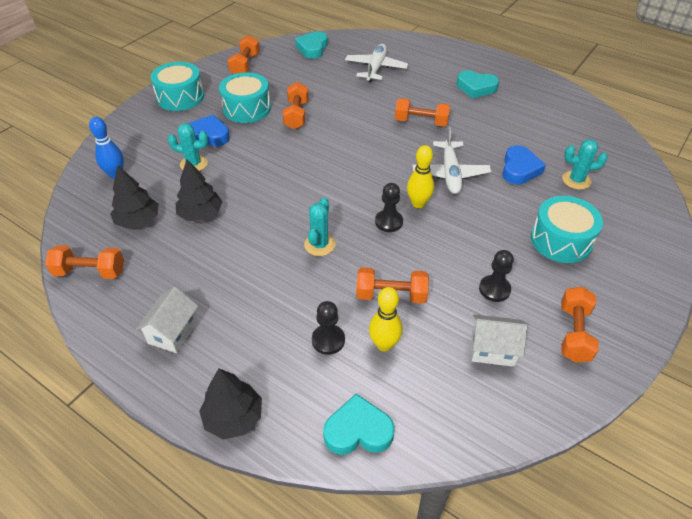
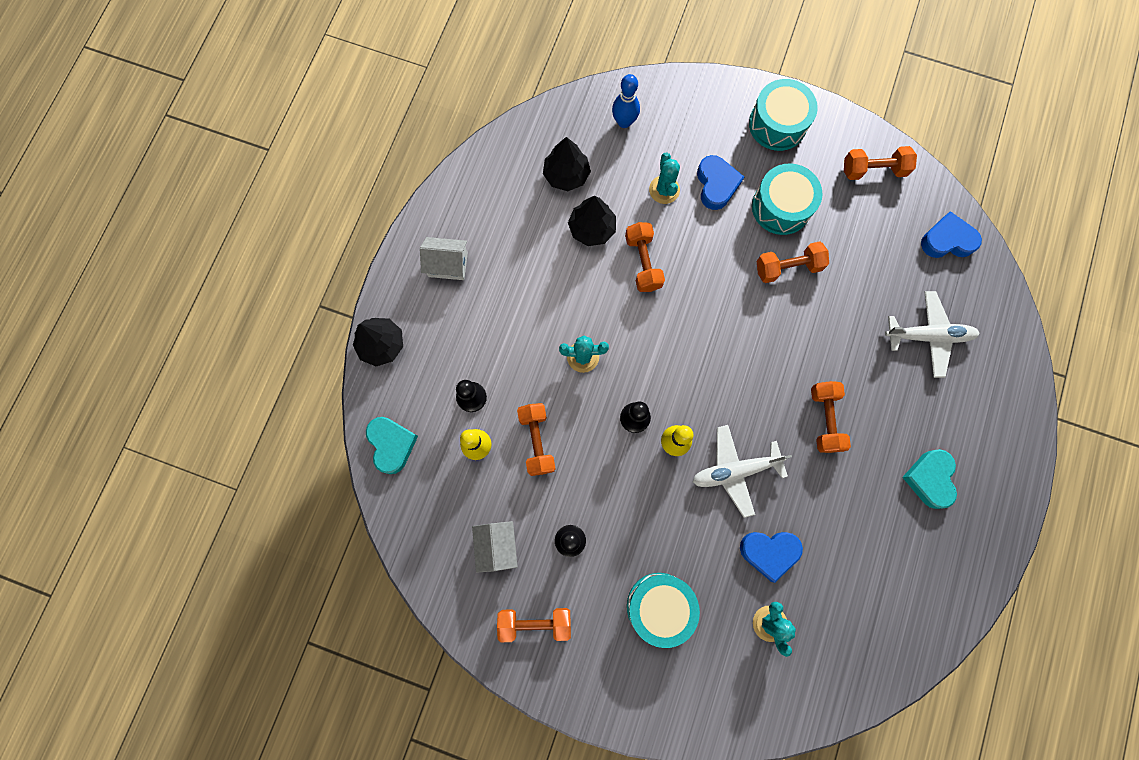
camera: 75 degrees right, 30 degrees up
orange dumbbell [45,245,124,279] -> orange dumbbell moved to [625,222,665,292]
turquoise heart [295,31,328,59] -> blue heart [921,211,982,258]

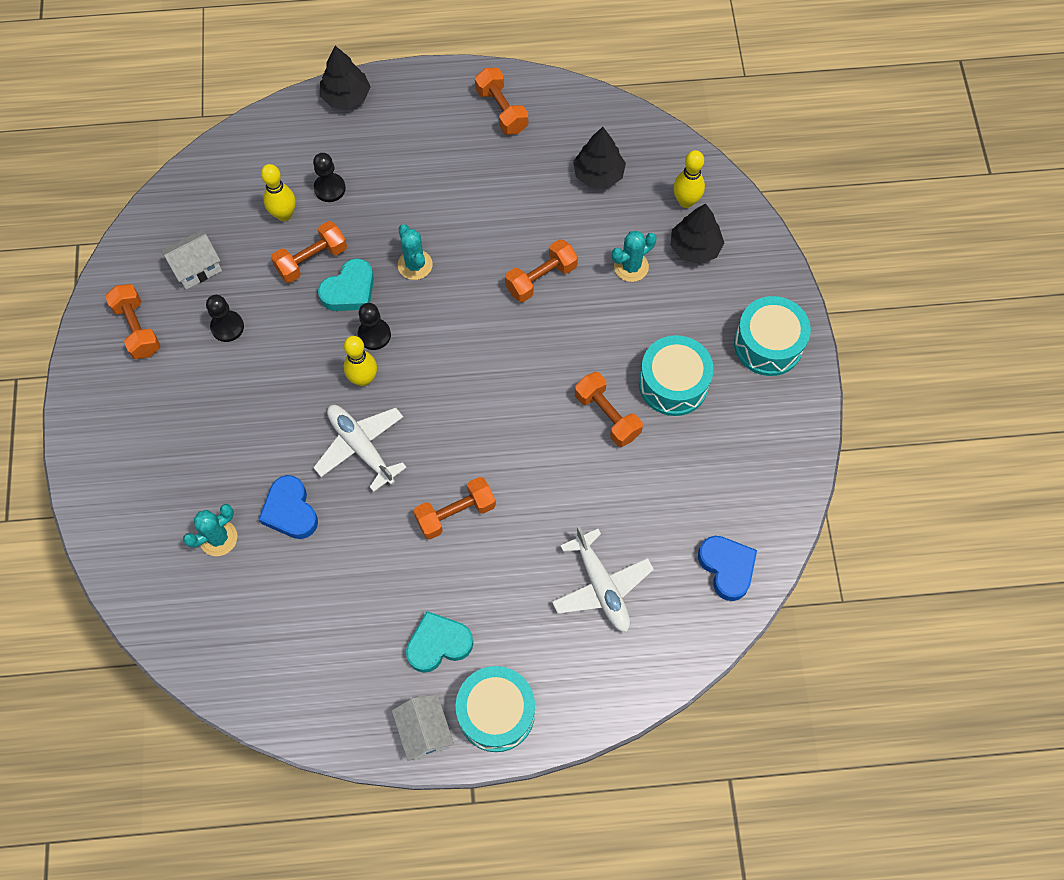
camera: 65 degrees right, 10 degrees down
turquoise heart [366,417,418,474] -> turquoise heart moved to [318,258,374,311]
white house [420,237,468,280] -> white house moved to [392,694,454,761]
black tree [568,196,616,246] -> black tree moved to [670,203,724,264]
blue bowling pin [612,74,640,128] -> yellow bowling pin [673,150,705,208]
turquoise drum [627,573,700,648] -> turquoise drum moved to [456,666,535,752]
blue heart [697,155,744,210] -> none
orange dumbbell [844,146,917,180] -> orange dumbbell moved to [475,68,528,135]

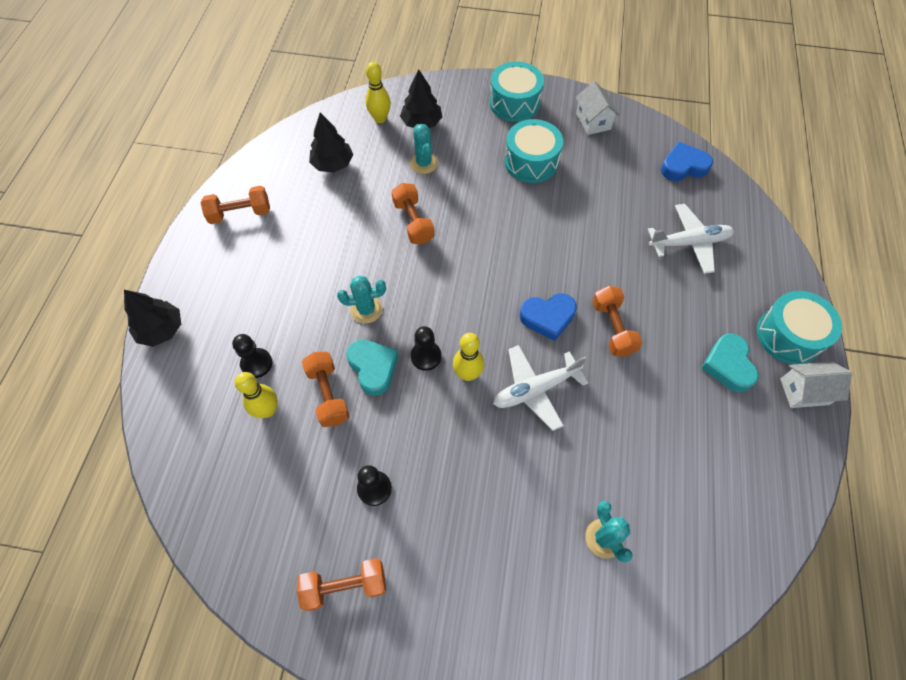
camera: 75 degrees left, 5 degrees down
white house [161,230,222,289] -> white house moved to [576,81,620,135]
blue heart [258,475,318,539] -> blue heart moved to [520,293,577,341]
orange dumbbell [575,372,643,447] -> none

